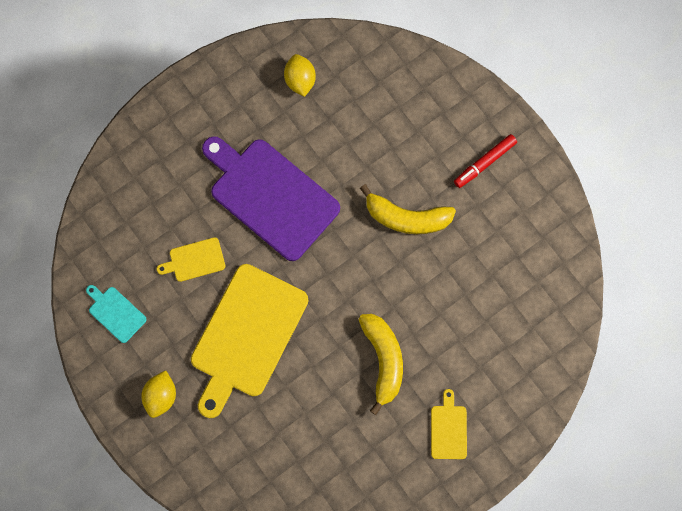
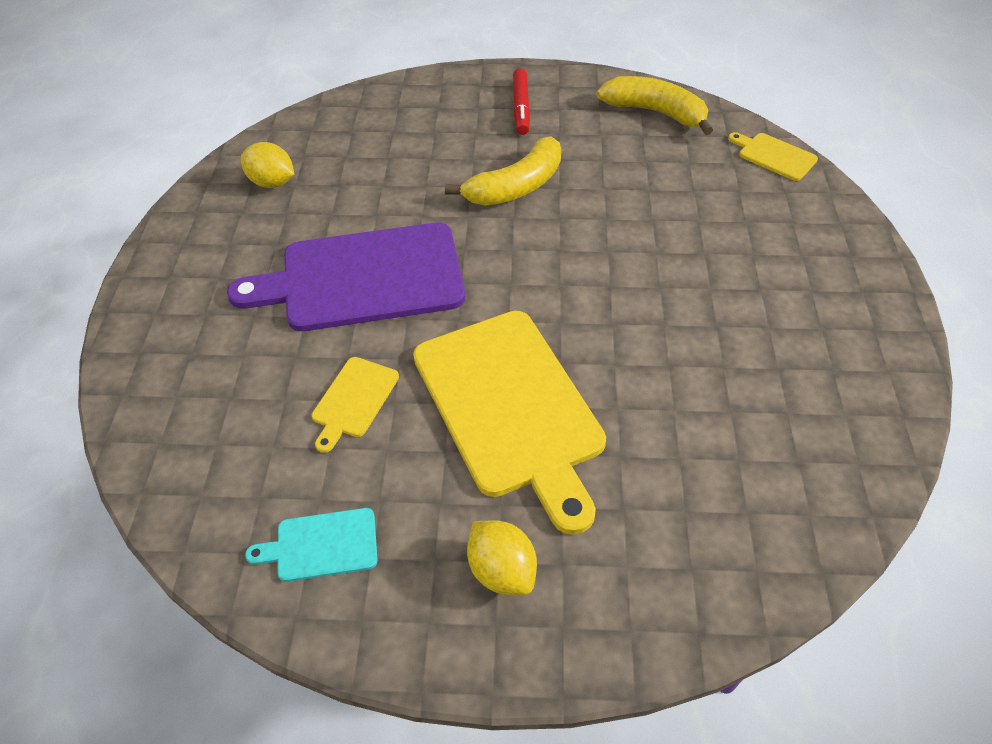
camera: 50 degrees left, 25 degrees down
yellow banana [358,314,403,415] -> yellow banana moved to [597,76,713,135]
yellow cutting board [431,389,467,459] -> yellow cutting board moved to [728,132,818,181]

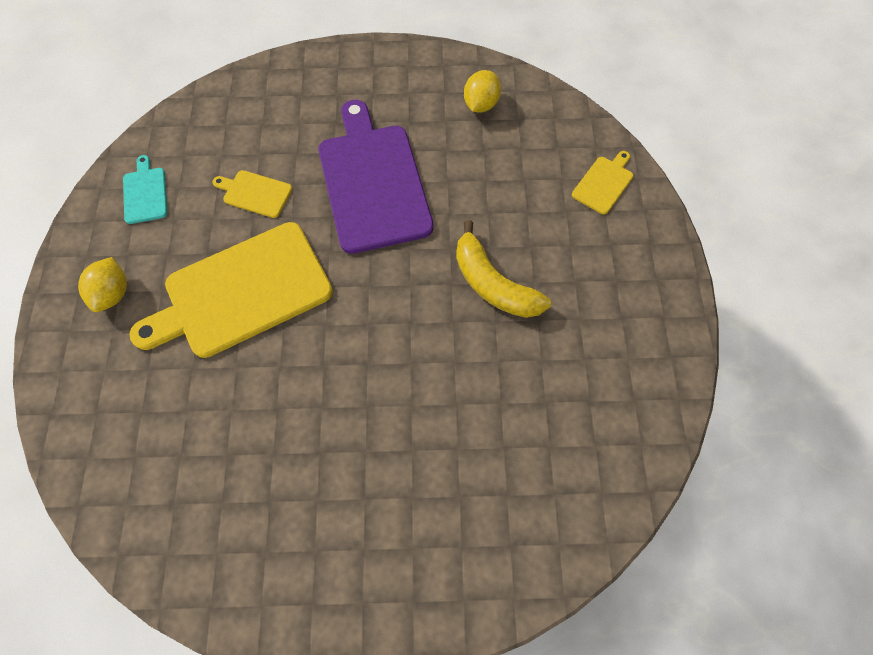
camera: 85 degrees right, 15 degrees up
yellow lemon [467,520,537,595] -> yellow lemon turned 45 degrees counterclockwise [78,257,127,312]
red marker [513,68,530,135] -> none
yellow banana [597,76,713,135] -> none
yellow cutting board [728,132,818,181] -> yellow cutting board moved to [572,151,633,215]

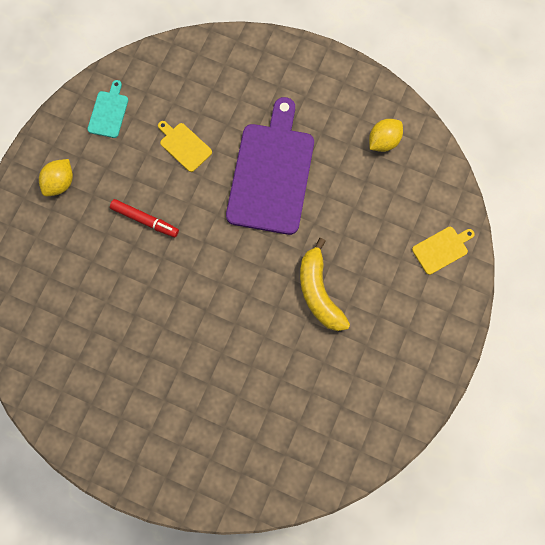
camera: 25 degrees right, 10 degrees up
yellow cutting board [130,222,333,358] -> red marker [110,199,179,237]

